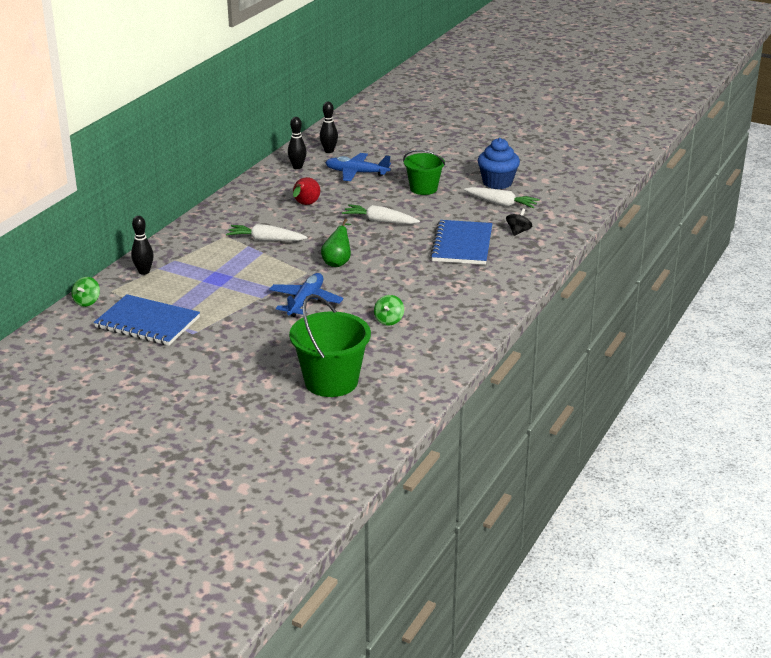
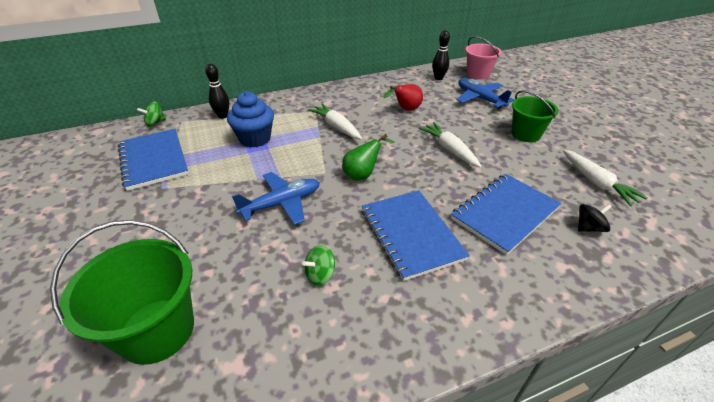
camera: 40 degrees right, 10 degrees up
black bowling pin [320,102,338,153] -> pink bucket [465,36,501,80]
blue cupcake [478,138,520,189] -> blue cupcake moved to [227,91,274,147]
none -> blue notebook [361,190,470,281]

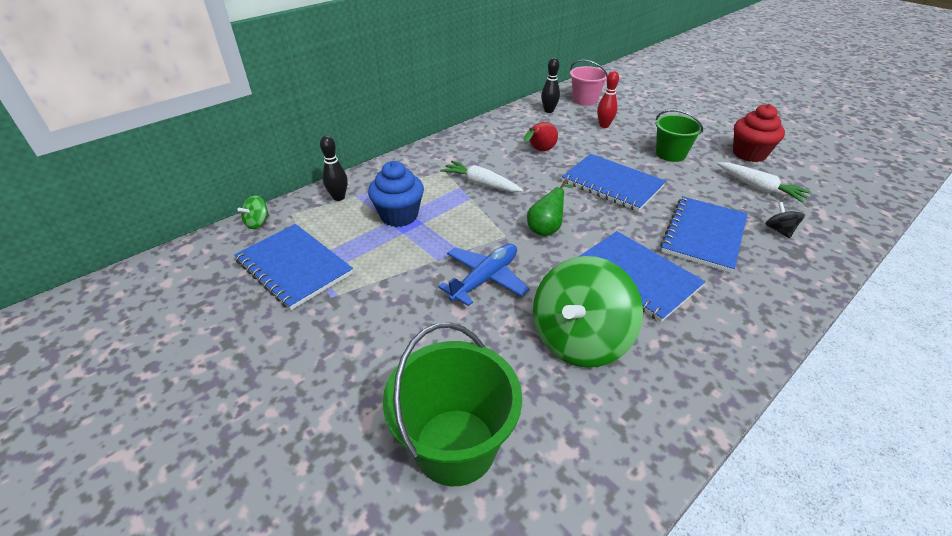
camera: 20 degrees left, 0 degrees up
green spinning top [302,245,335,286] -> green spinning top [533,256,643,368], size x2.45
white carrot [419,122,482,168] -> blue notebook [562,154,666,212]
blue plane [456,78,514,109] -> red bowling pin [597,71,619,128]
black spinning top [578,204,612,232] -> black spinning top turned 60 degrees counterclockwise [765,202,805,239]
none -> red cupcake [733,104,785,162]

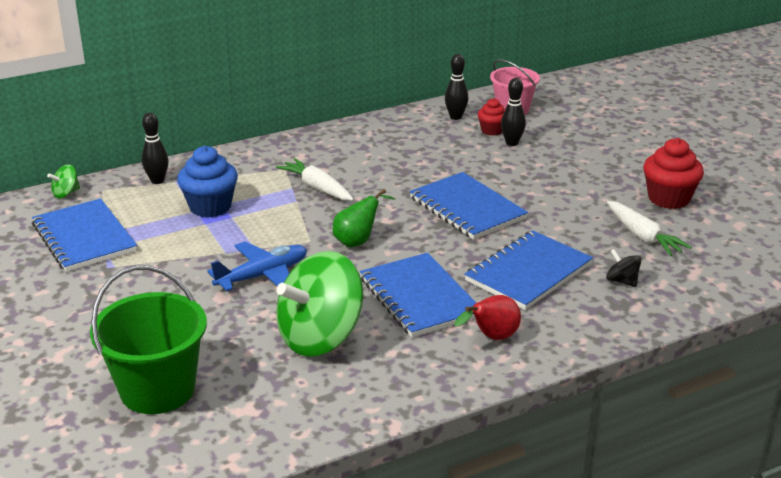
camera: 15 degrees right, 10 degrees down
red pear [523,122,558,151] -> red pear moved to [455,295,521,340]
red bowling pin [597,71,619,128] -> black bowling pin [501,78,526,146]
green bucket [655,110,703,162] -> none
black spinning top [765,202,805,239] -> black spinning top turned 45 degrees counterclockwise [606,249,642,287]
none -> red cupcake [477,98,505,136]

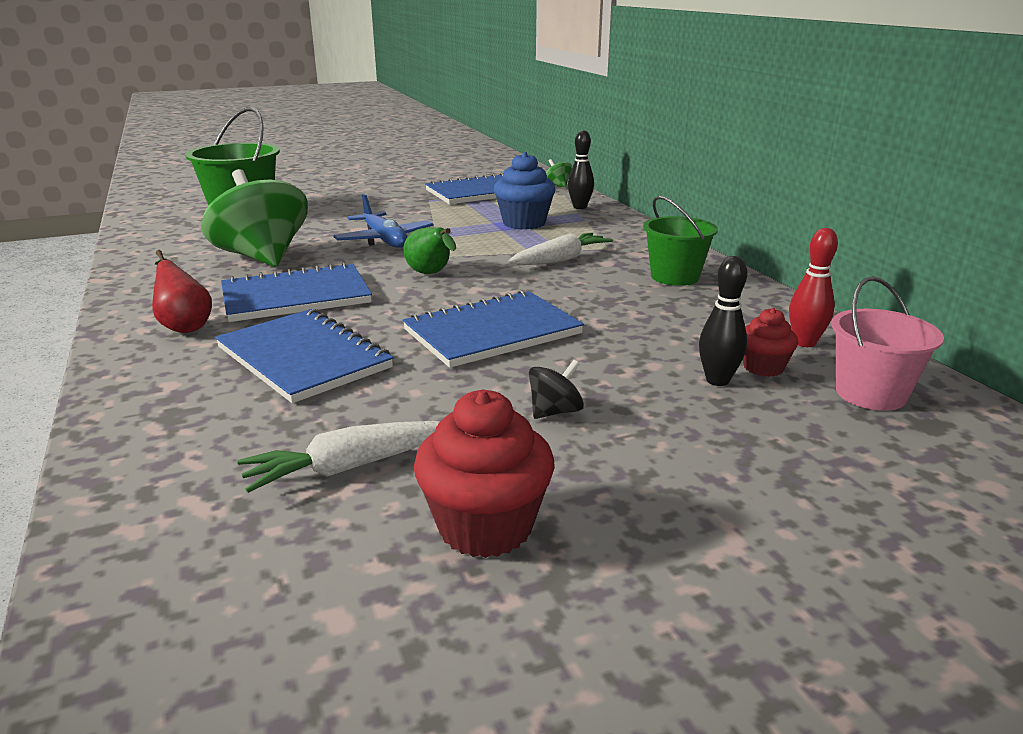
camera: 95 degrees right, 5 degrees down
black bowling pin [445,54,468,120] -> red bowling pin [789,228,838,347]
black spinning top [606,249,642,287] -> black spinning top moved to [529,360,584,419]
none -> green bucket [643,196,718,286]

